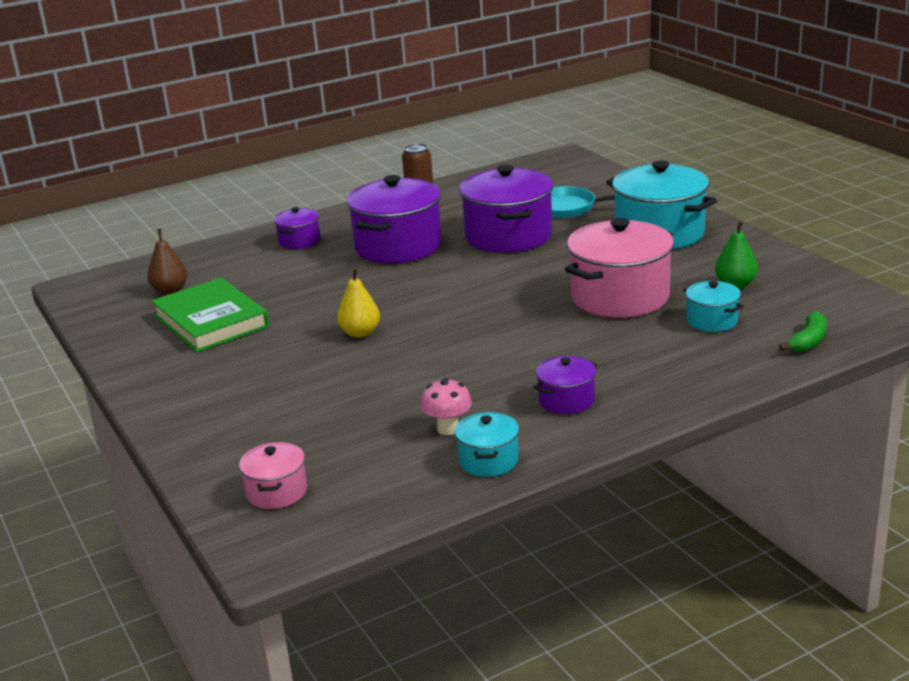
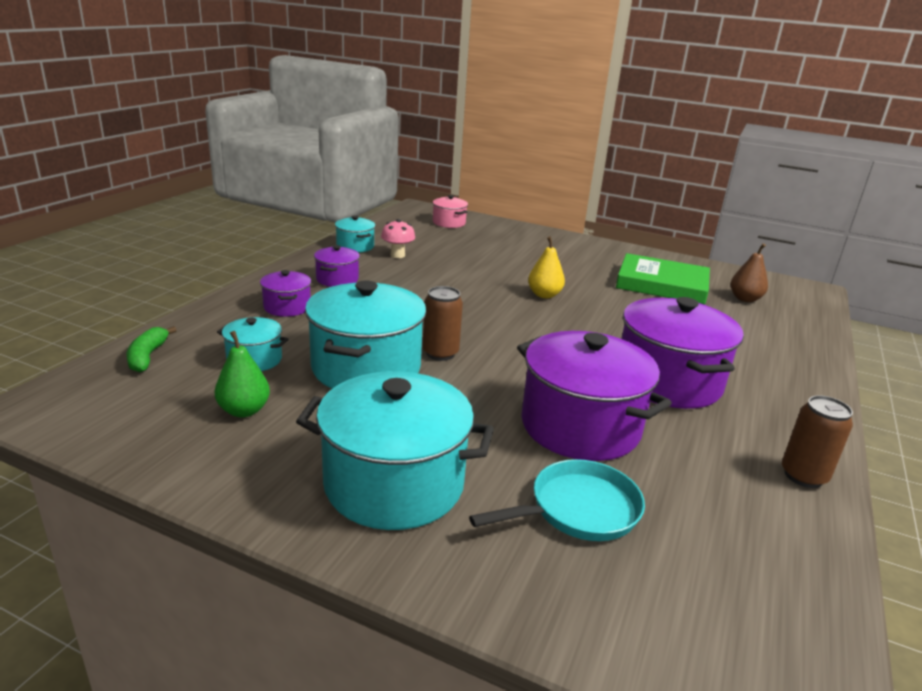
camera: 140 degrees right, 0 degrees up
purple pot [274,207,321,249] -> purple pot moved to [260,270,311,317]
pink pot [565,218,674,318] -> turquoise pot [305,280,427,389]
none -> brown can [423,286,463,361]

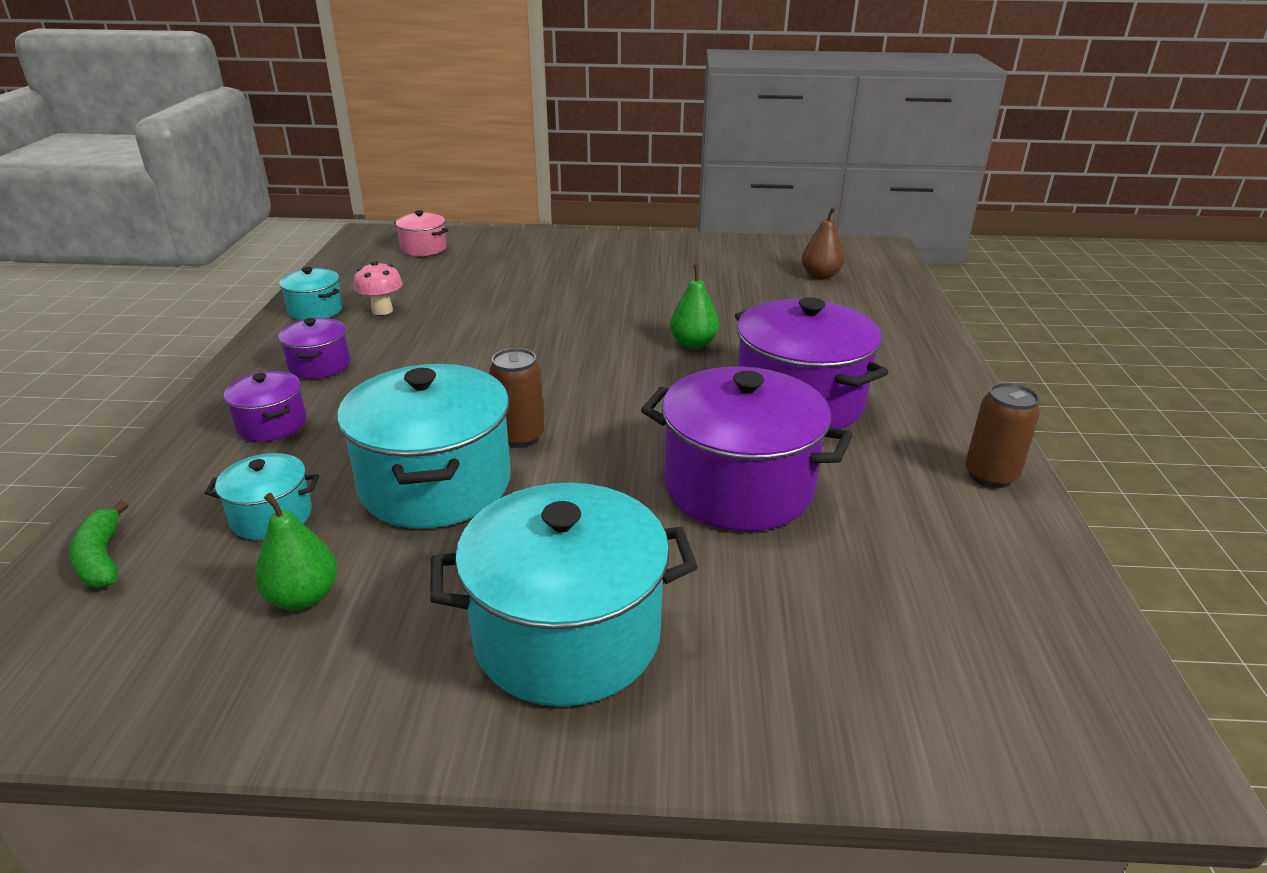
camera: 20 degrees left, 5 degrees up
turquoise pan [469,459,645,541] -> none
yellow pear [528,236,565,298] -> none
green book [616,253,710,305] -> none
none -> green pear [670,265,719,349]

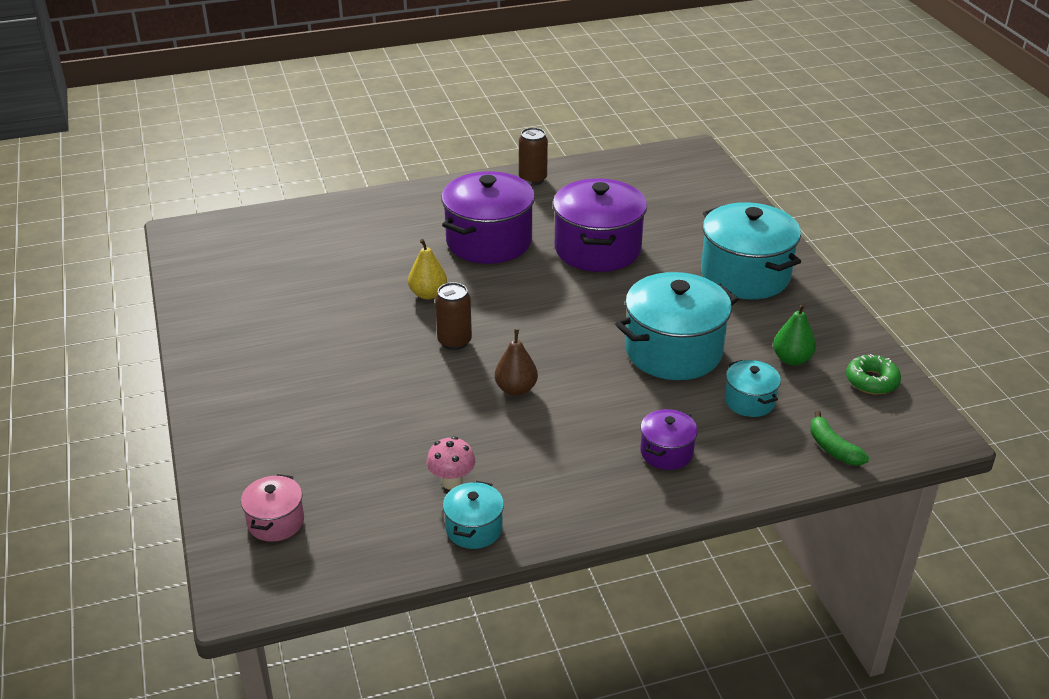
camera: 110 degrees left, 5 degrees up
green banana [69,501,128,588] -> green banana turned 105 degrees clockwise [810,411,869,466]
purple pot [278,318,350,379] -> none
brown can [489,348,544,448] -> brown can moved to [435,282,472,350]
green pear [670,265,719,349] -> yellow pear [408,239,447,299]
brown pear [802,207,844,280] -> brown pear moved to [495,329,538,396]
none -> green donut [846,354,901,394]

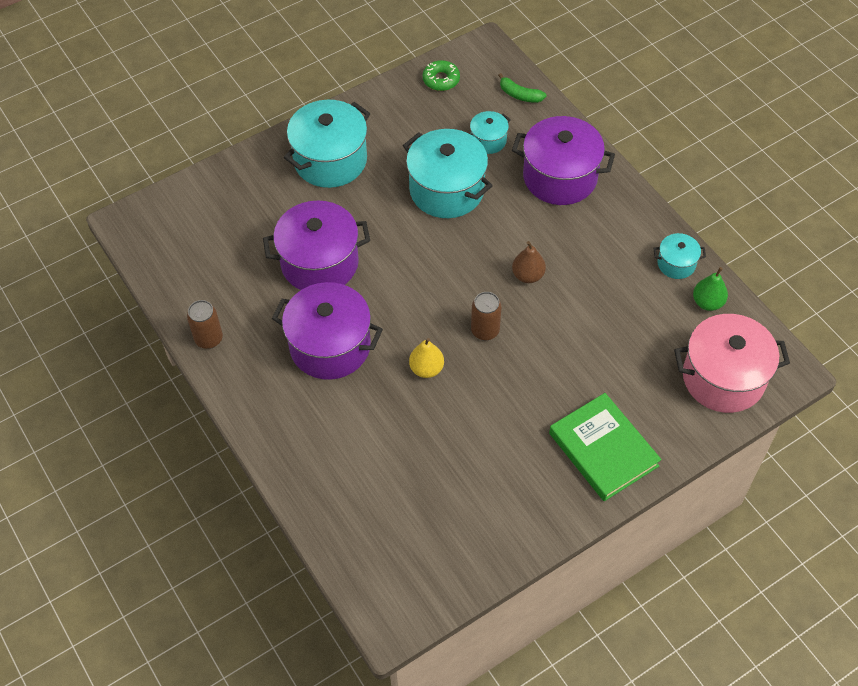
camera: 105 degrees left, 20 degrees up
pink pot [241,474,304,542] -> pink pot [674,314,790,413], size x2.03
pink mushroom [426,436,475,490] -> none
purple pot [640,409,698,470] -> purple pot [512,116,615,205], size x2.03
green pear [773,303,816,365] -> green pear moved to [693,267,728,311]
green banana [810,411,869,466] -> green banana turned 75 degrees clockwise [498,73,546,103]
none -> green book [549,393,662,501]

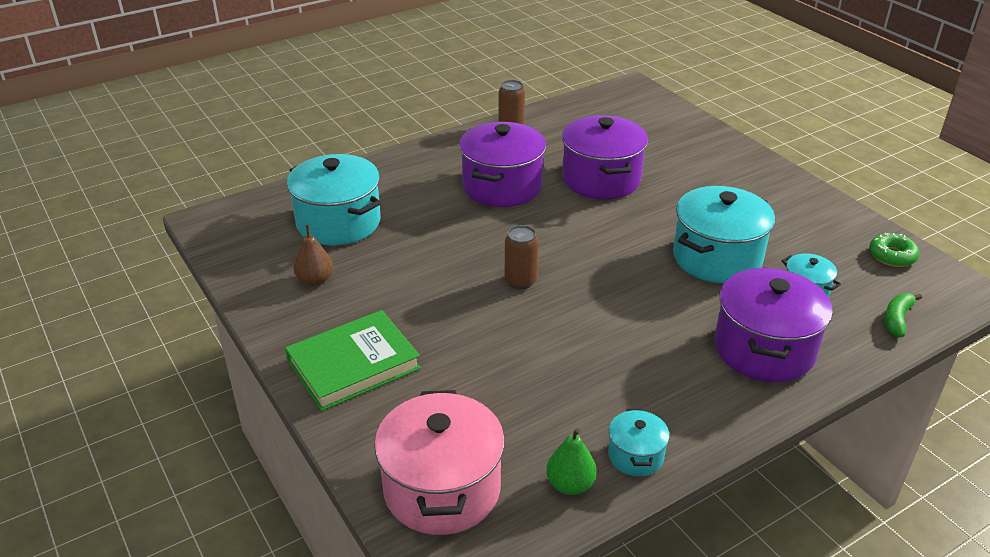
camera: 90 degrees right, 20 degrees down
turquoise pot [284,100,371,188] -> turquoise pot moved to [287,154,381,246]
yellow pear [409,338,444,378] -> none
brown pear [512,241,546,283] -> brown pear moved to [293,225,333,286]

